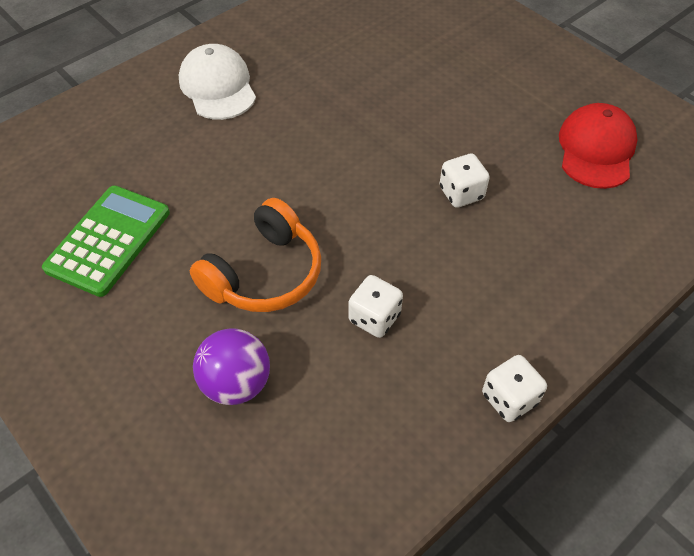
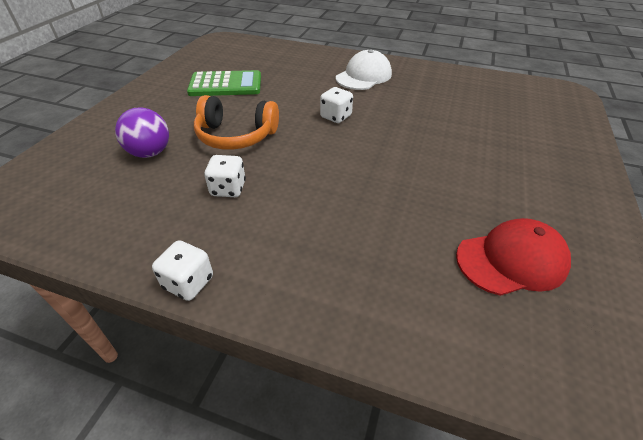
camera: 60 degrees right, 10 degrees down
white dice [440,154,490,208] -> white dice moved to [320,87,353,123]

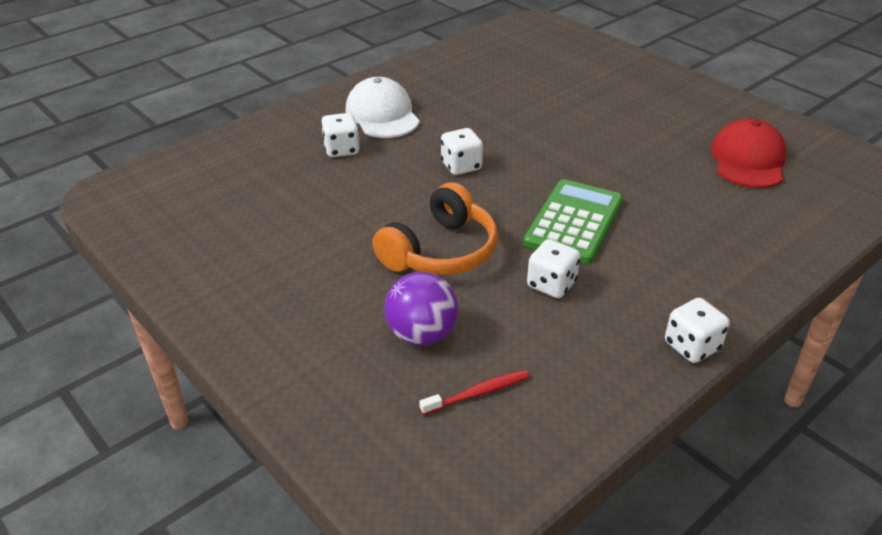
camera: 60 degrees left, 5 degrees down
green calculator [187,70,261,96] -> green calculator moved to [523,179,623,264]
none -> white dice [321,113,360,157]
none -> red toothbrush [419,370,529,415]

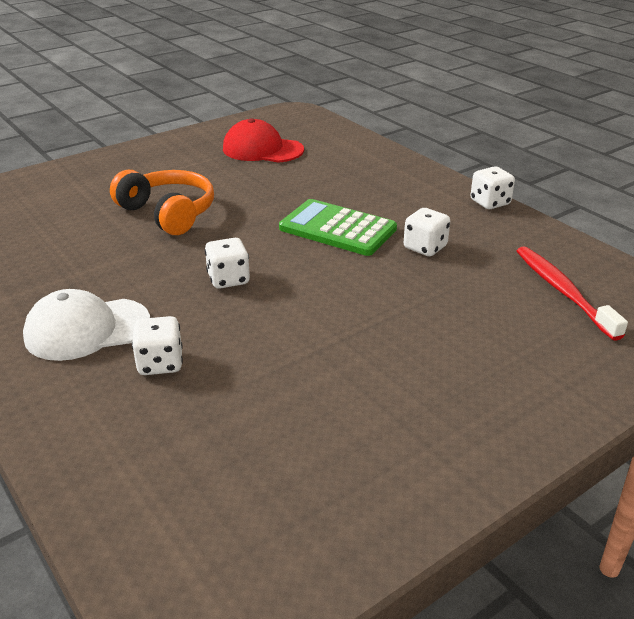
camera: 85 degrees left, 5 degrees down
orange headphones [372,182,498,275] -> orange headphones moved to [110,170,214,235]
purple ball [384,272,458,346] -> none
red toothbrush [419,370,529,415] -> red toothbrush [517,246,628,341], size x1.69

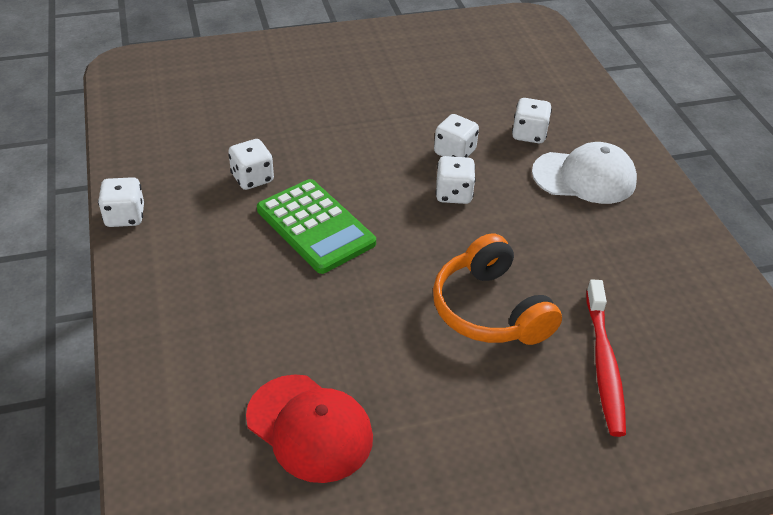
camera: 160 degrees left, 10 degrees up
red toothbrush [517,246,628,341] -> red toothbrush moved to [586,280,626,437]
none -> white dice [434,114,479,157]

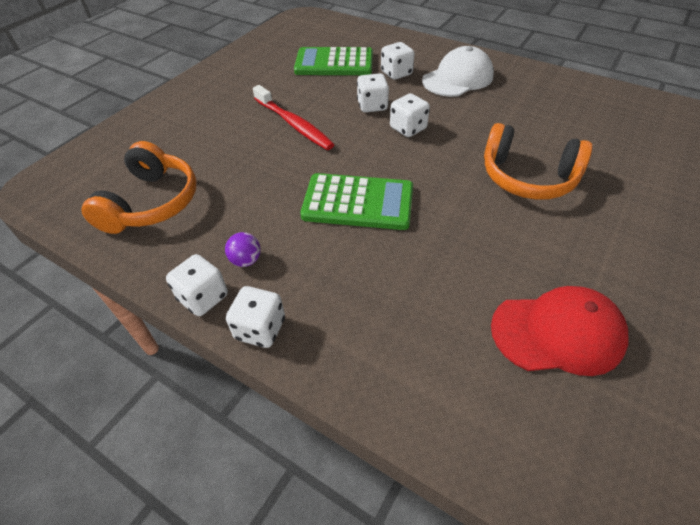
camera: 40 degrees left, 5 degrees up
white dice [228,139,274,190] -> white dice moved to [226,286,285,348]
red toothbrush [586,280,626,437] -> red toothbrush moved to [253,85,334,150]
none -> orange headphones [81,141,196,234]
none -> purple ball [225,232,261,267]
none -> green calculator [294,47,373,75]

